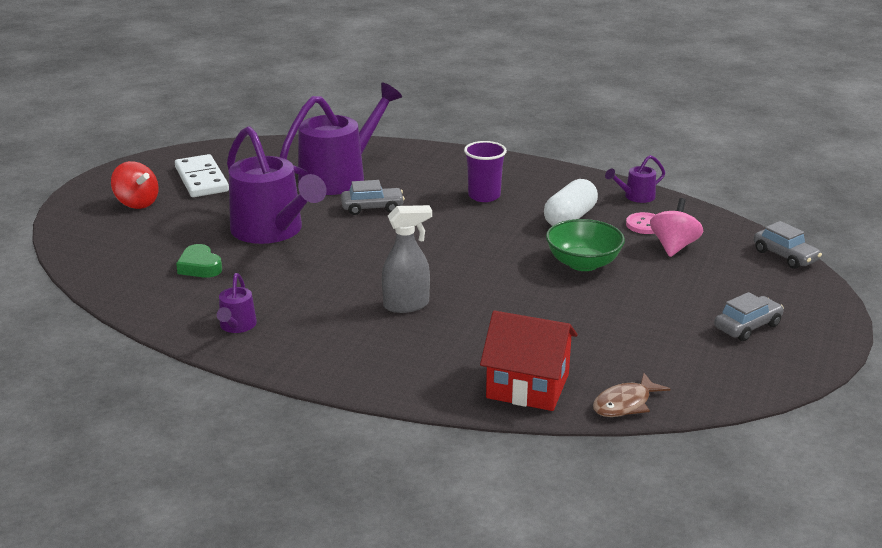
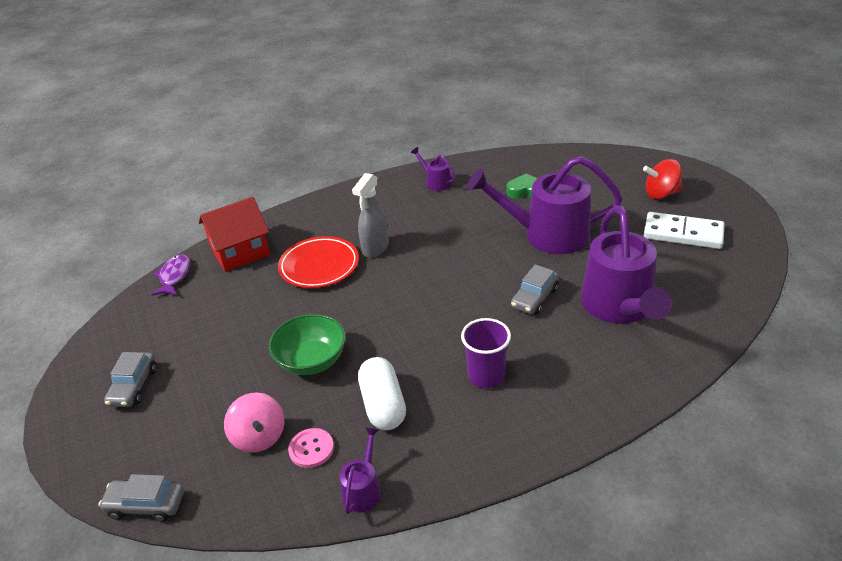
camera: 135 degrees right, 10 degrees up
brown fish [593,373,670,417] -> purple fish [151,254,190,296]
none -> red plate [278,236,359,288]

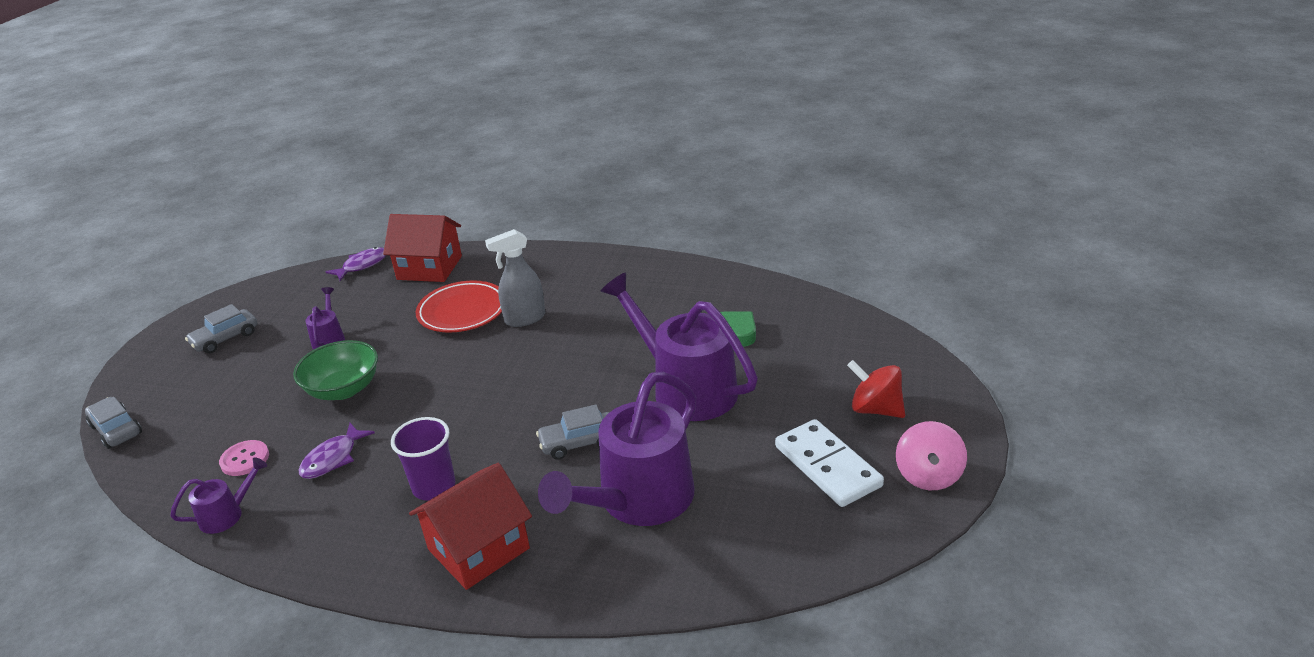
camera: 40 degrees right, 5 degrees down
pink spinning top [224,393,284,453] -> pink spinning top moved to [896,421,967,490]
white capsule [358,357,406,430] -> purple fish [299,423,375,479]
purple watering can [410,147,456,191] -> purple watering can moved to [305,287,345,349]
none -> red house [409,463,532,590]

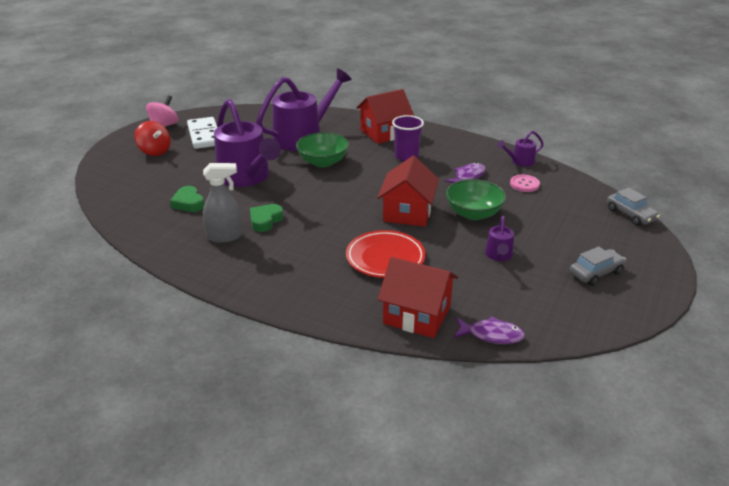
camera: 170 degrees left, 0 degrees up
purple fish [326,247,386,281] -> purple fish turned 135 degrees counterclockwise [454,316,525,344]
grey spray bottle [485,229,545,327] -> grey spray bottle moved to [203,163,242,243]
grey car [536,405,610,460] -> green bowl [296,132,349,167]
none -> green heart [250,204,283,232]
none -> red house [377,156,439,227]

